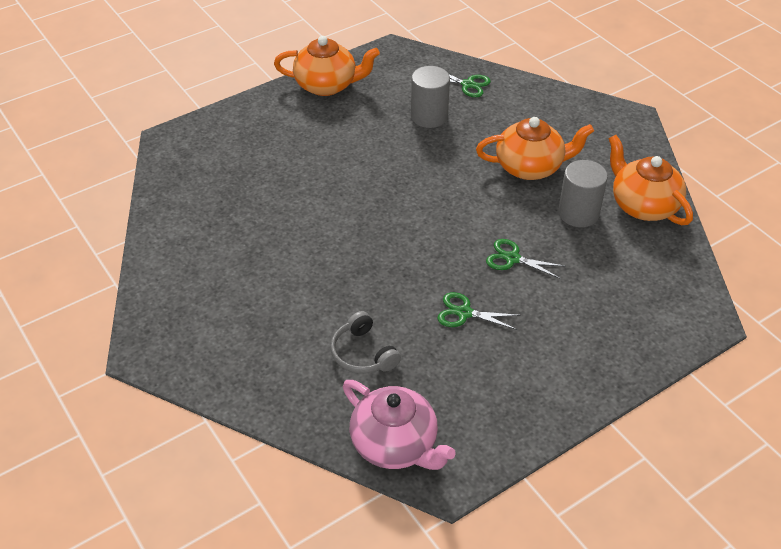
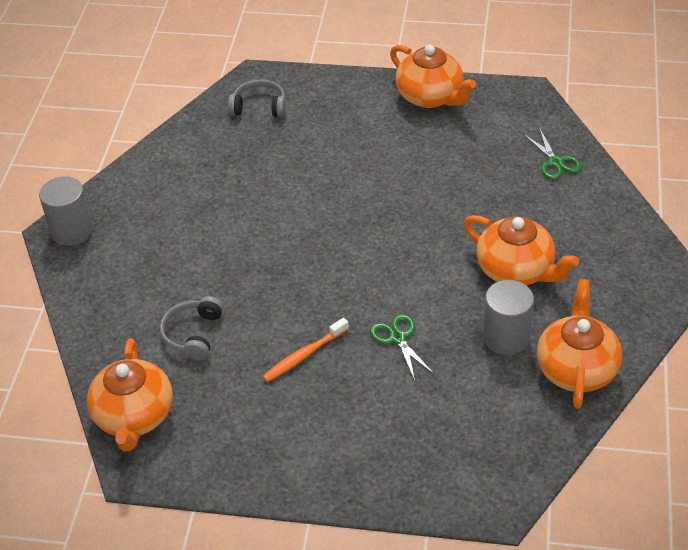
camera: 45 degrees right, 0 degrees up
pink teapot [343,380,456,470] -> orange teapot [87,338,173,452]
grey cylinder [411,66,450,128] -> grey cylinder moved to [39,176,93,246]
green scissors [437,292,521,330] -> orange toothbrush [262,318,349,382]
none -> grey headphones [228,80,286,117]

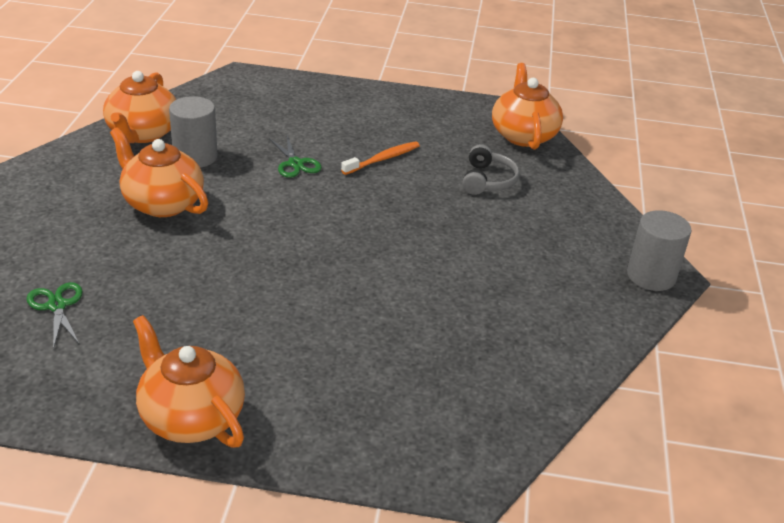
camera: 175 degrees right, 10 degrees down
grey headphones [228,80,286,117] -> none

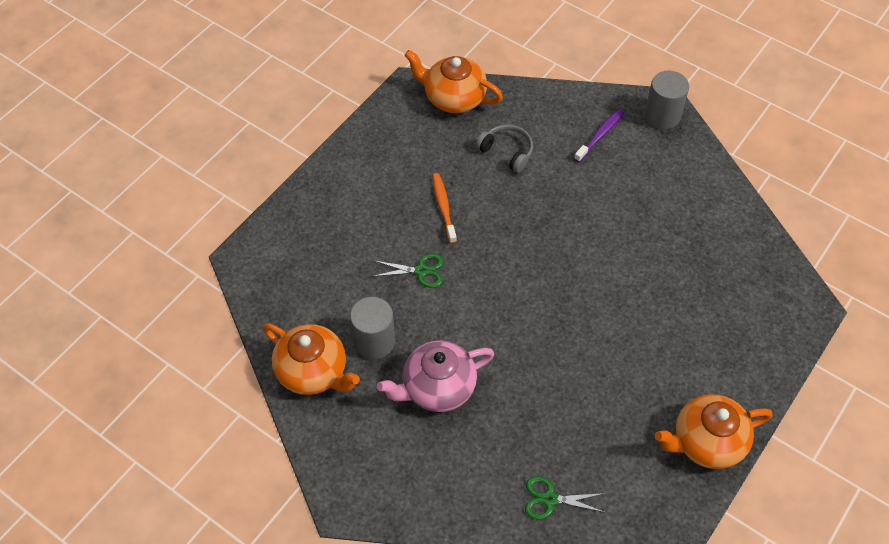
camera: 60 degrees left, 20 degrees up
orange teapot [110,127,208,217] -> pink teapot [377,340,495,412]
none -> purple toothbrush [574,108,625,162]

